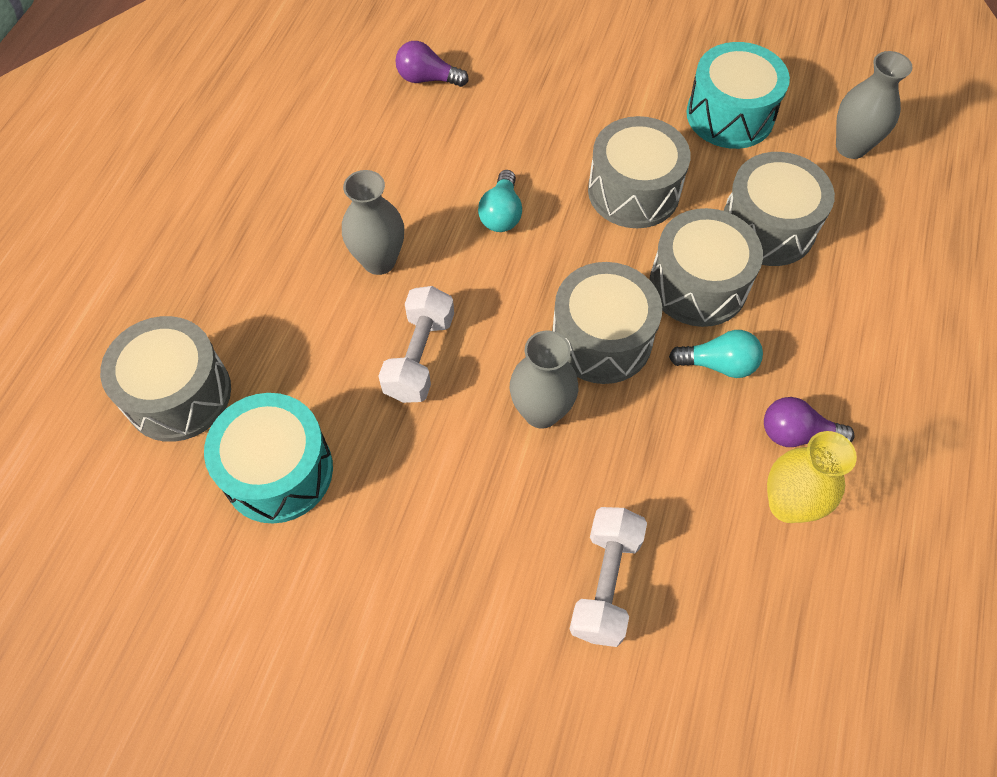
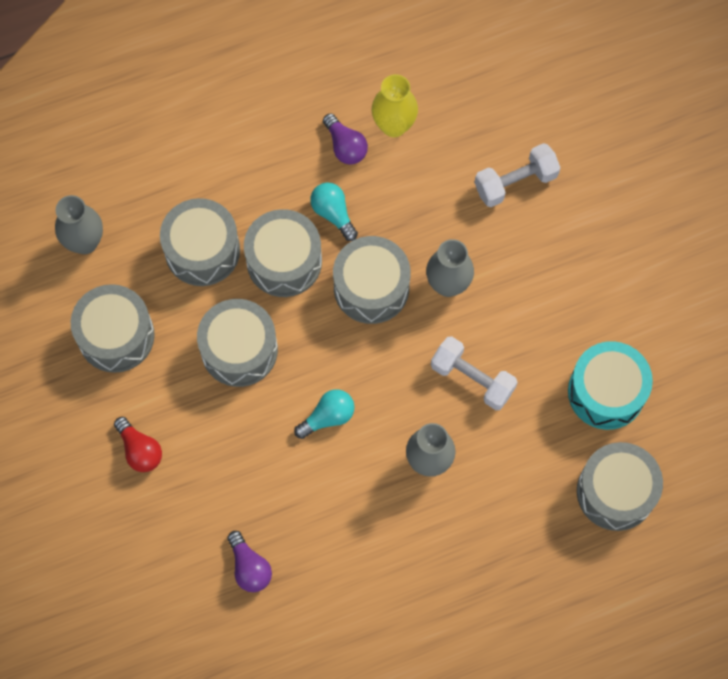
camera: 130 degrees left, 10 degrees up
white dumbbell [378,286,454,403] -> white dumbbell turned 60 degrees clockwise [431,336,518,410]
turquoise drum [687,42,790,149] -> grey drum [71,284,155,373]
none -> red light bulb [114,417,162,472]

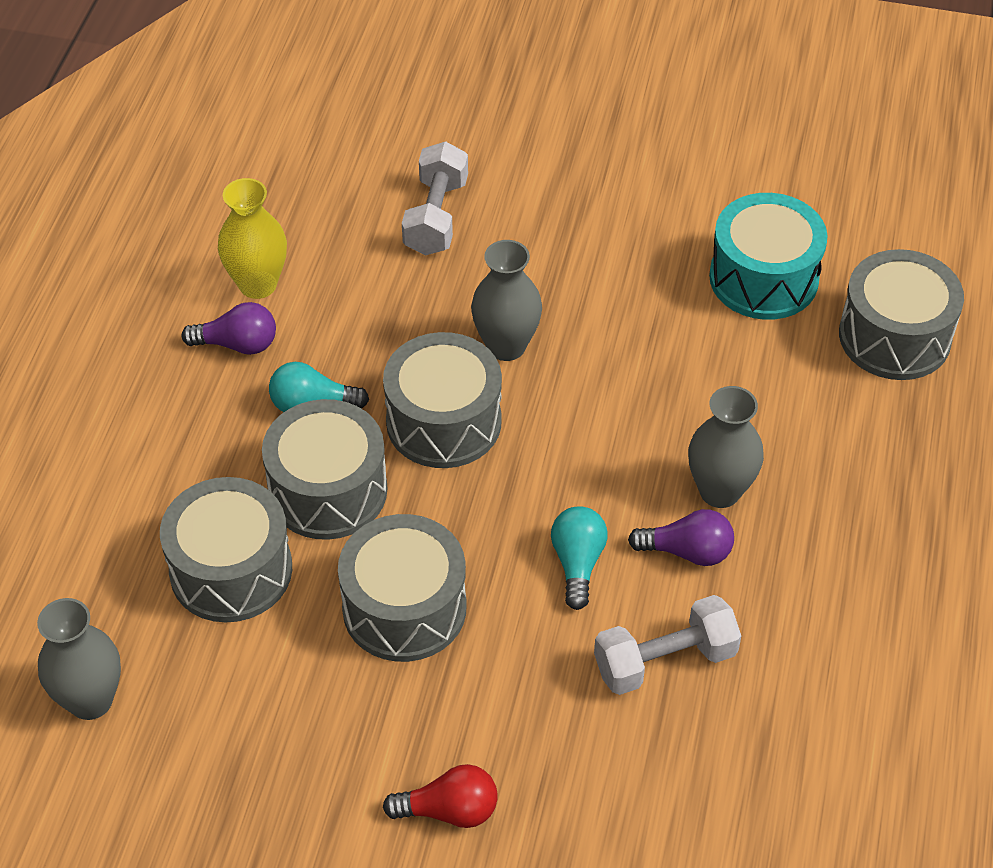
camera: 55 degrees left, 20 degrees down
grey drum [71,284,155,373] -> none
purple light bulb [227,531,272,592] -> purple light bulb moved to [628,509,734,566]
white dumbbell [431,336,518,410] -> white dumbbell moved to [594,595,741,695]

